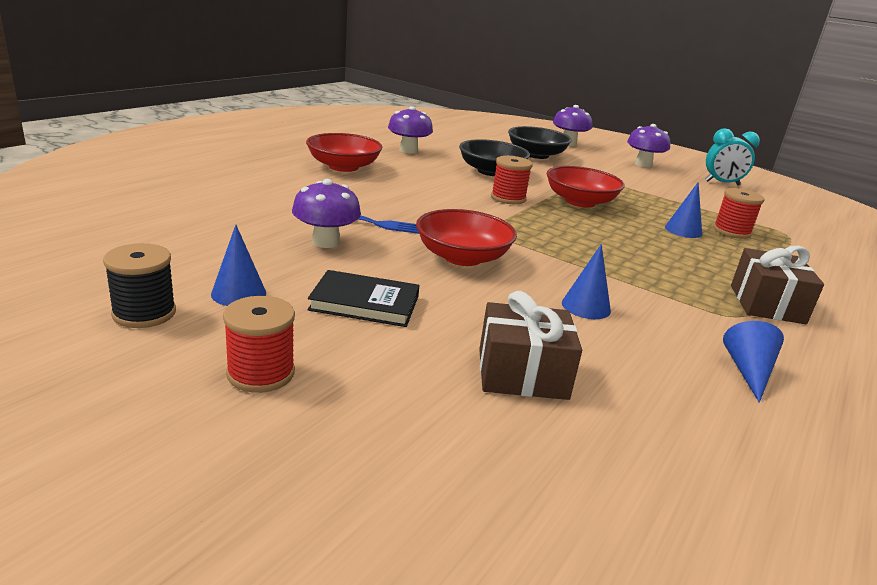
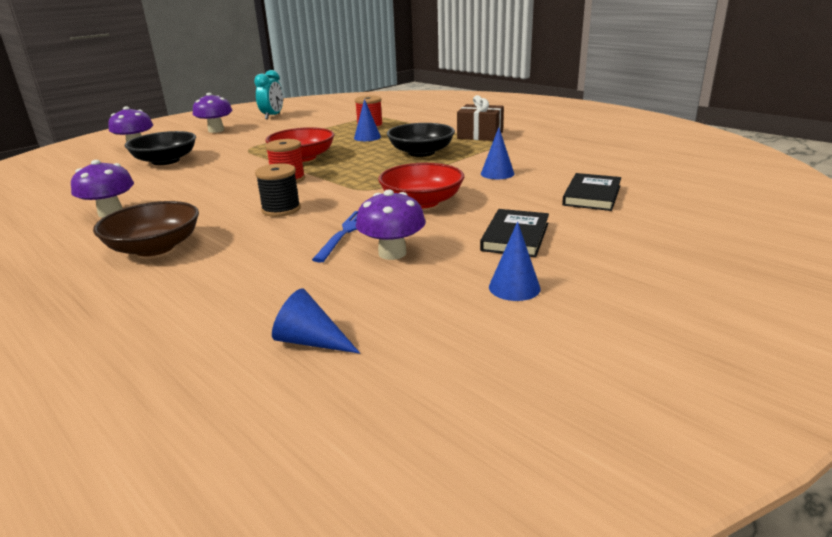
camera: 75 degrees left, 0 degrees up
black spool [103,243,176,328] -> black spool moved to [255,163,301,217]
red spool [223,296,295,393] -> none
red bowl [306,133,382,172] -> brown bowl [93,201,199,256]
black bowl [459,139,530,176] -> black bowl moved to [387,123,455,157]
brown gift [479,291,582,400] -> black book [562,173,621,211]
blue cone [723,321,784,403] -> blue cone moved to [272,288,360,354]

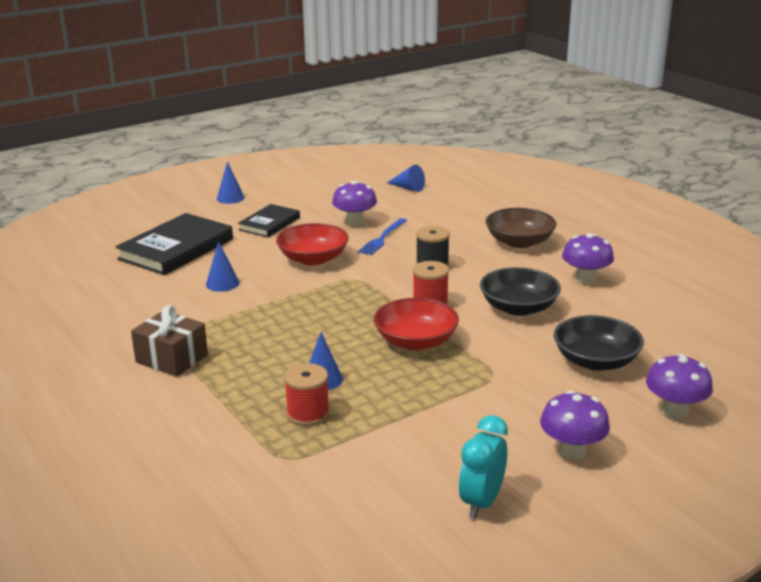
camera: 170 degrees left, 0 degrees up
black bowl [387,123,455,157] -> black bowl moved to [480,267,561,316]
blue cone [489,221,541,301] -> blue cone moved to [217,161,245,204]
black book [562,173,621,211] -> black book [115,213,233,275], size x1.69

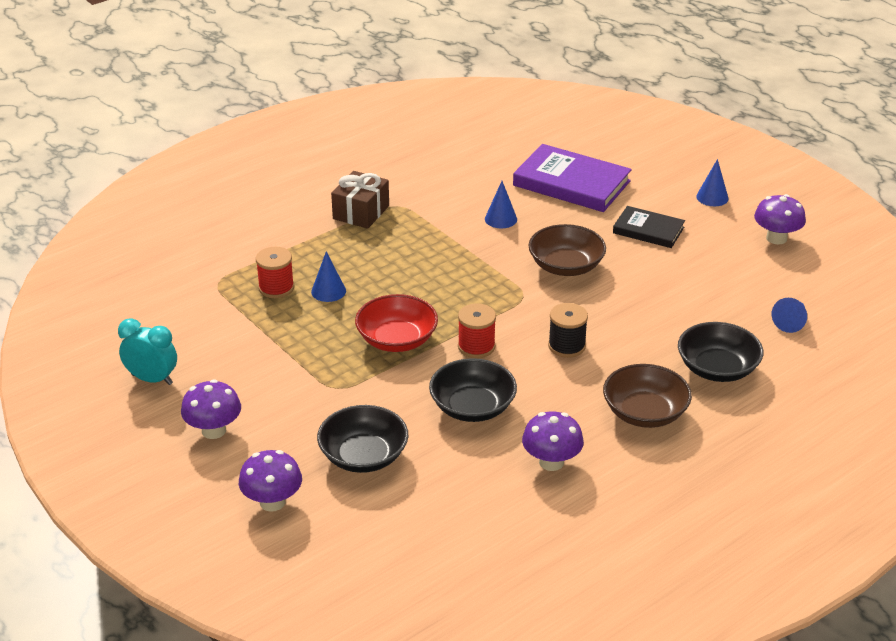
camera: 85 degrees right, 10 degrees up
black book [115,213,233,275] -> purple book [513,144,632,212]
red bowl [276,223,349,265] -> brown bowl [528,224,606,276]
purple mushroom [332,181,377,226] -> purple mushroom moved to [754,194,806,244]
blue fork [358,218,407,255] -> none
none -> black bowl [678,322,763,382]

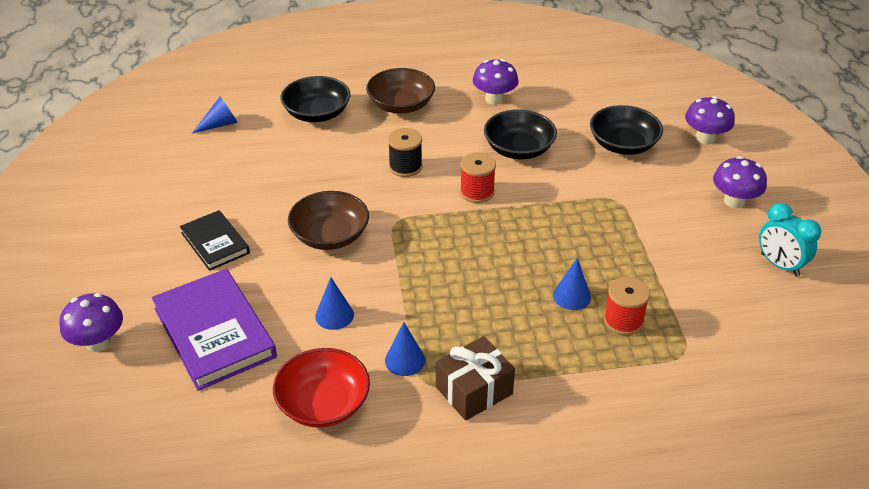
camera: 150 degrees left, 5 degrees up
red bowl [355,294,438,352] -> red bowl moved to [273,348,370,428]
blue cone [696,159,729,206] -> blue cone moved to [385,322,425,376]
purple mushroom [754,194,806,244] -> purple mushroom moved to [60,293,123,352]

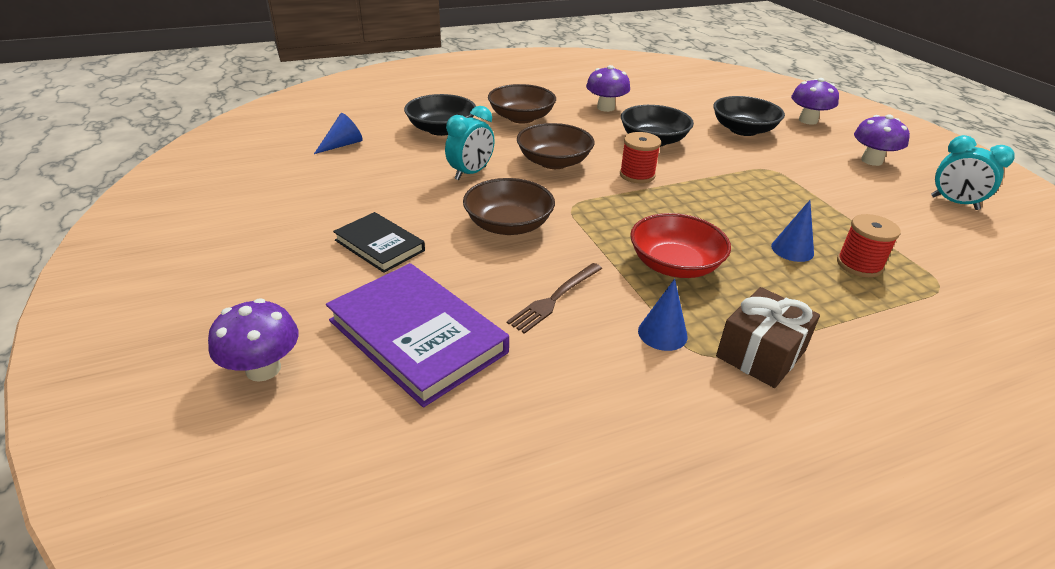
camera: 15 degrees left, 5 degrees down
red bowl [273,348,370,428] -> red bowl moved to [630,213,731,278]
blue cone [315,277,354,330] -> brown fork [507,263,602,334]
black spool [388,128,422,177] -> brown bowl [517,123,594,169]
none -> turquoise clock [445,106,495,180]

